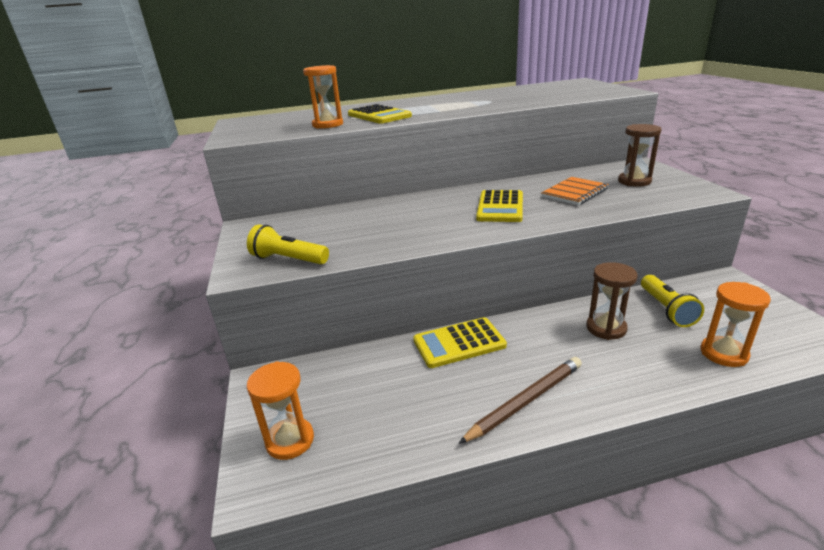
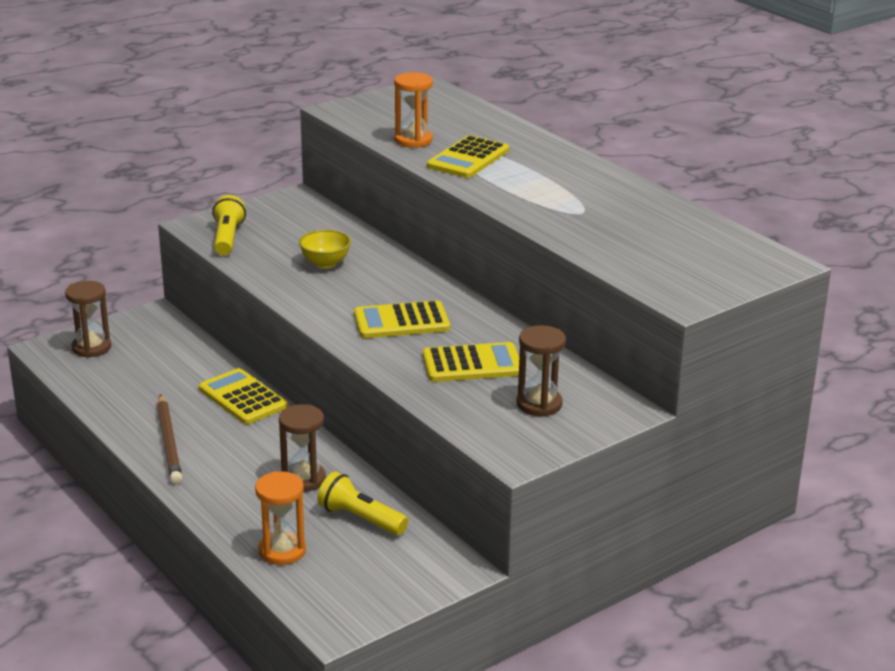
camera: 65 degrees right, 0 degrees up
orange hourglass [247,361,314,460] -> brown hourglass [65,281,111,358]
brown pencil [458,357,582,444] -> brown pencil turned 45 degrees clockwise [157,394,182,484]
orange notebook [541,177,609,205] -> yellow calculator [423,342,519,382]
yellow flashlight [641,275,704,327] -> yellow flashlight turned 60 degrees clockwise [317,472,408,535]
none -> yellow bowl [299,230,351,269]

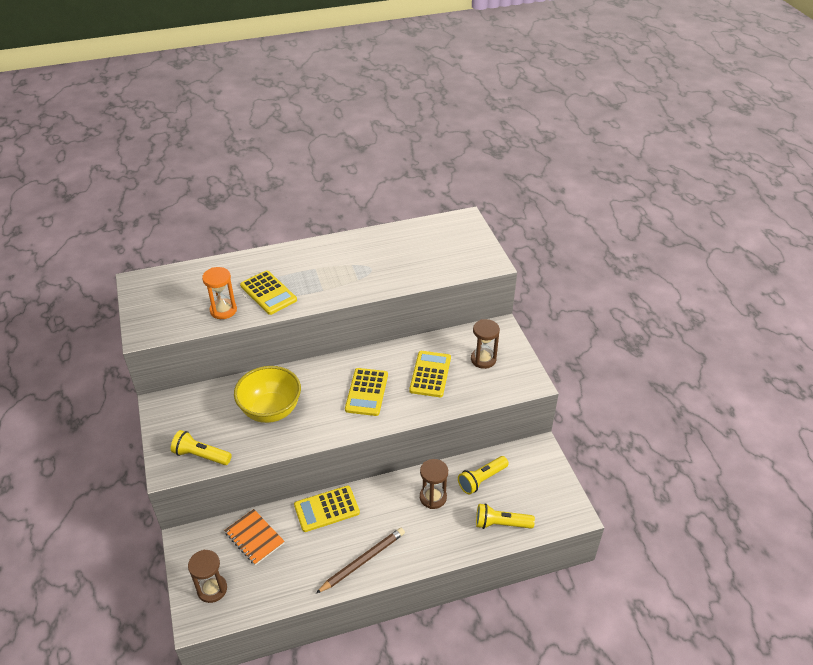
camera: 70 degrees left, 15 degrees up
brown pencil [157,394,182,484] -> brown pencil turned 45 degrees counterclockwise [316,528,405,593]
orange hourglass [255,471,306,565] -> yellow flashlight [476,503,535,529]
yellow bowl [299,230,351,269] -> yellow bowl [234,366,301,423], size x1.80
none -> orange notebook [224,509,285,565]

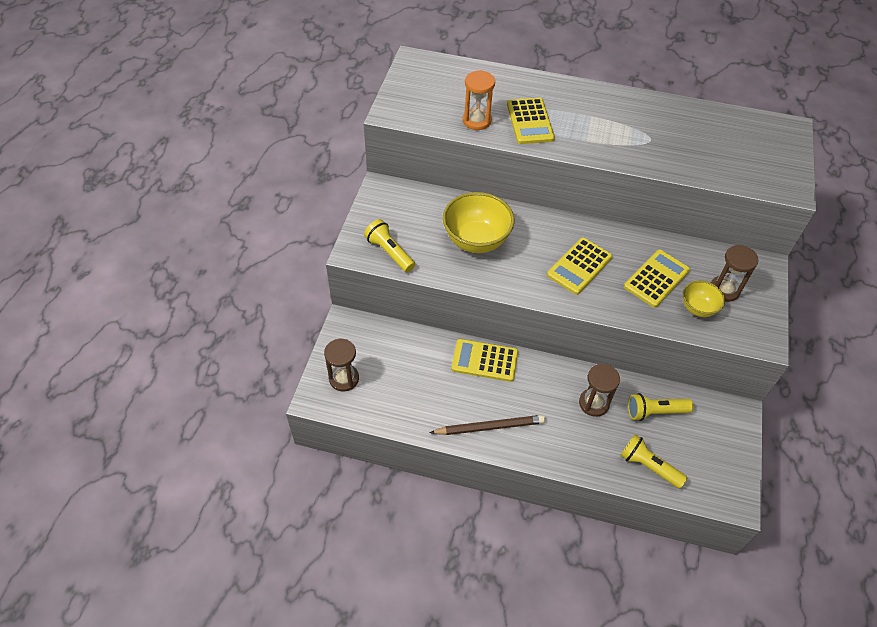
camera: 30 degrees right, 10 degrees up
orange notebook [224,509,285,565] -> none
none -> yellow bowl [683,280,725,317]

